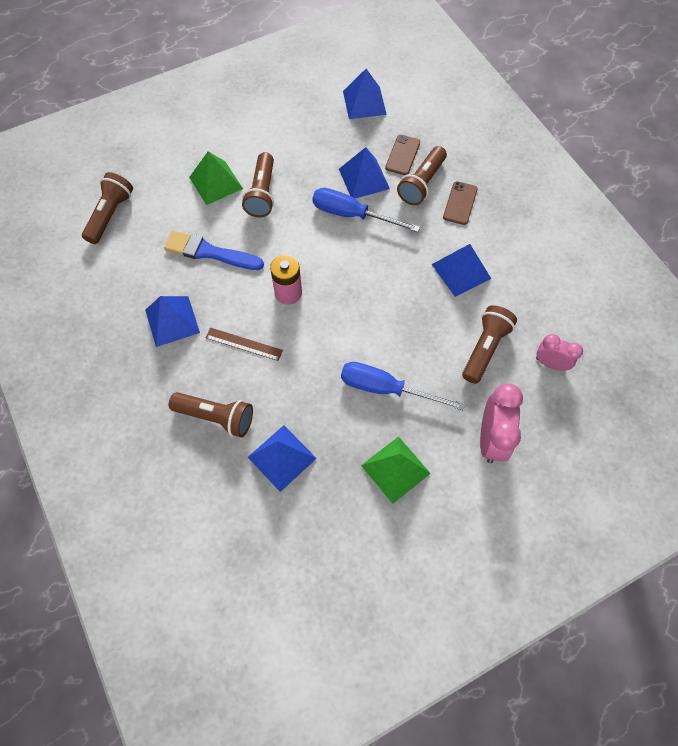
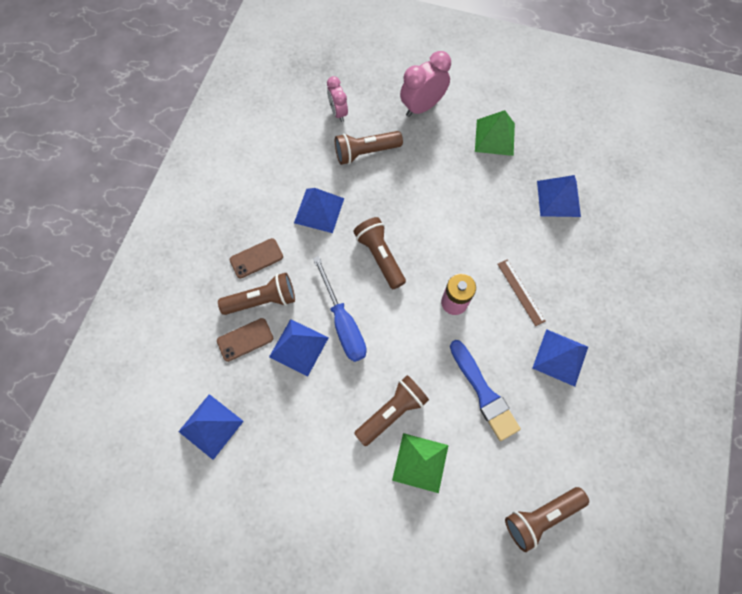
camera: 135 degrees left, 5 degrees up
brown flashlight [169,392,253,437] -> brown flashlight moved to [353,217,406,289]
blue screwdriver [341,362,466,411] -> none

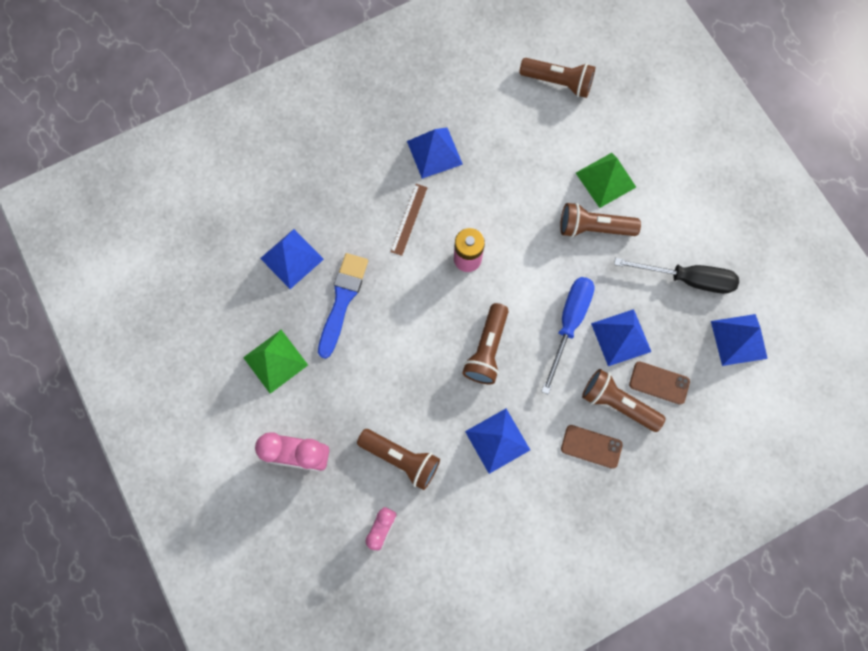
camera: 135 degrees left, 5 degrees up
blue brush [450,340,521,441] -> blue brush moved to [318,253,368,359]
none -> black screwdriver [614,258,739,294]

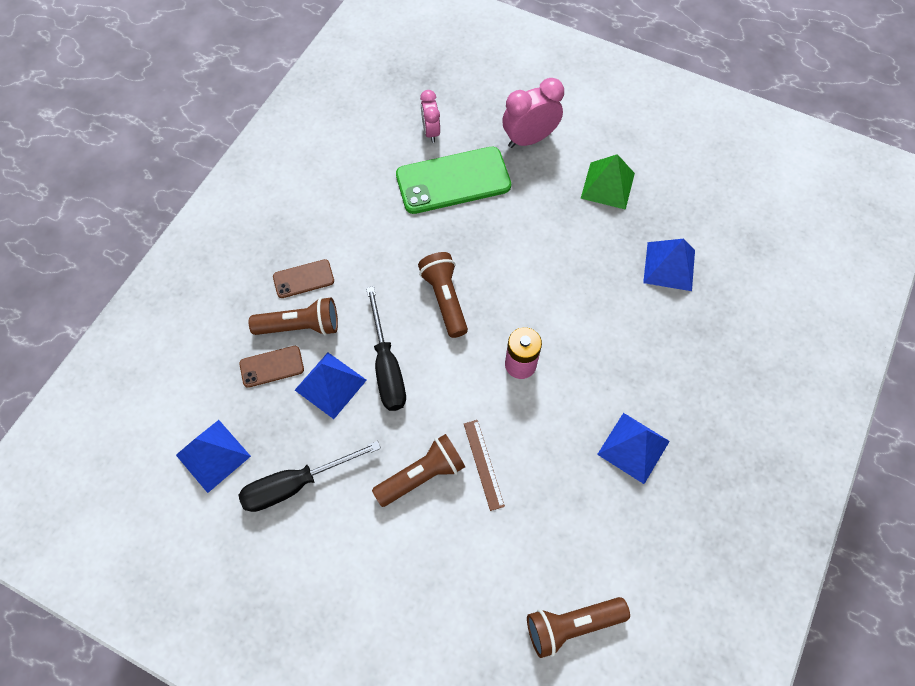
camera: 145 degrees right, 10 degrees down
blue brush [318,253,368,359] -> none
brown flashlight [357,429,440,490] -> green phone [396,147,511,214]
brown ruler [390,184,428,256] -> brown ruler moved to [464,420,505,511]
blue pyramid [465,409,530,474] -> none
blue screwdriver [541,277,595,394] -> black screwdriver [366,286,406,411]
green pyramid [576,153,636,208] -> none

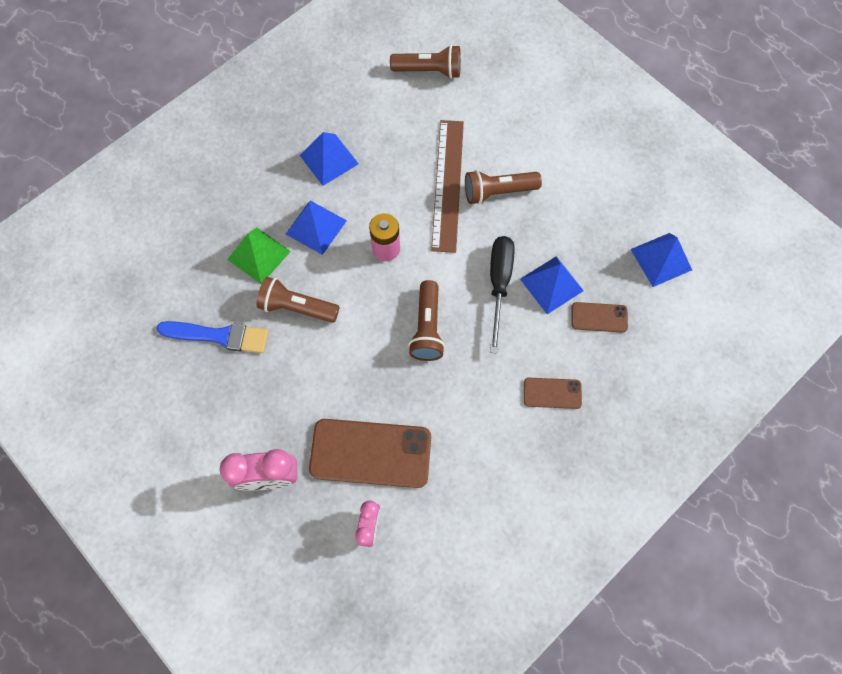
camera: 160 degrees left, 5 degrees up
black screwdriver [239,441,381,512] -> none
brown flashlight [249,297,338,336] -> brown flashlight moved to [256,276,339,323]
green phone [396,147,511,214] -> brown phone [309,419,431,488]
brown ruler [464,420,505,511] -> brown ruler [431,120,464,253], size x1.98
green pyramid [580,154,635,210] -> green pyramid moved to [227,227,291,284]
blue pyramid [643,239,695,291] -> blue pyramid moved to [286,201,347,255]
none -> blue brush [157,321,269,353]

